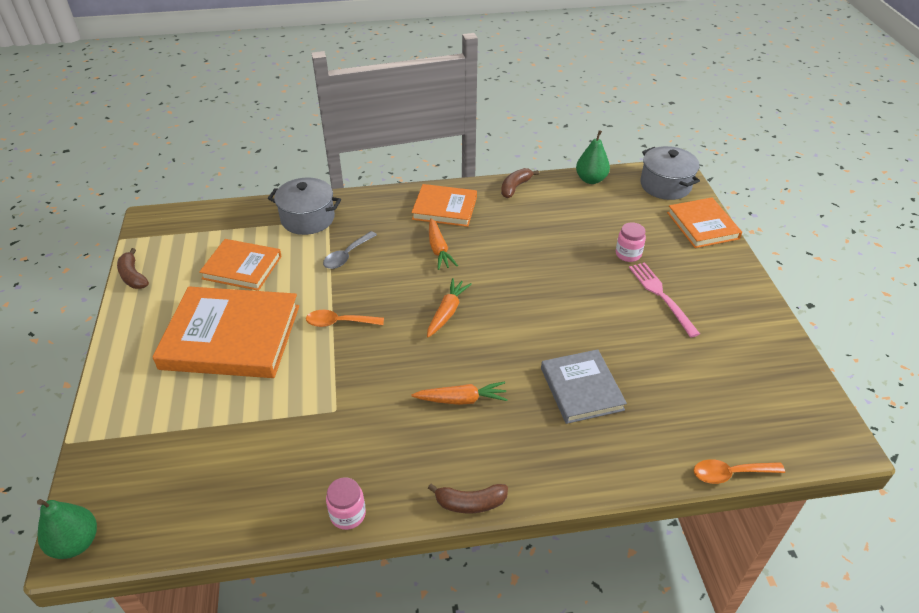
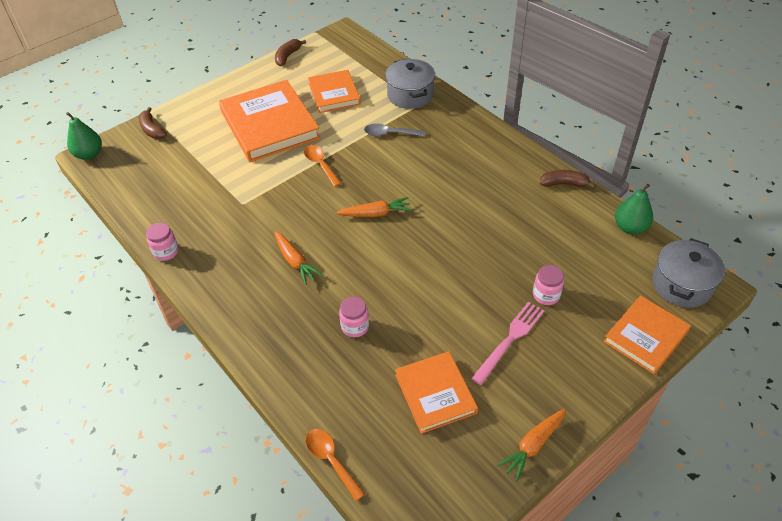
camera: 60 degrees right, 5 degrees up
orange book [411,184,477,227] -> orange book moved to [395,351,478,434]
brown banana [428,484,508,513] -> brown banana moved to [139,107,167,139]
orange carrot [429,218,458,270] -> orange carrot moved to [497,409,566,482]
grey book [541,349,627,424] -> pink jar [339,296,369,337]

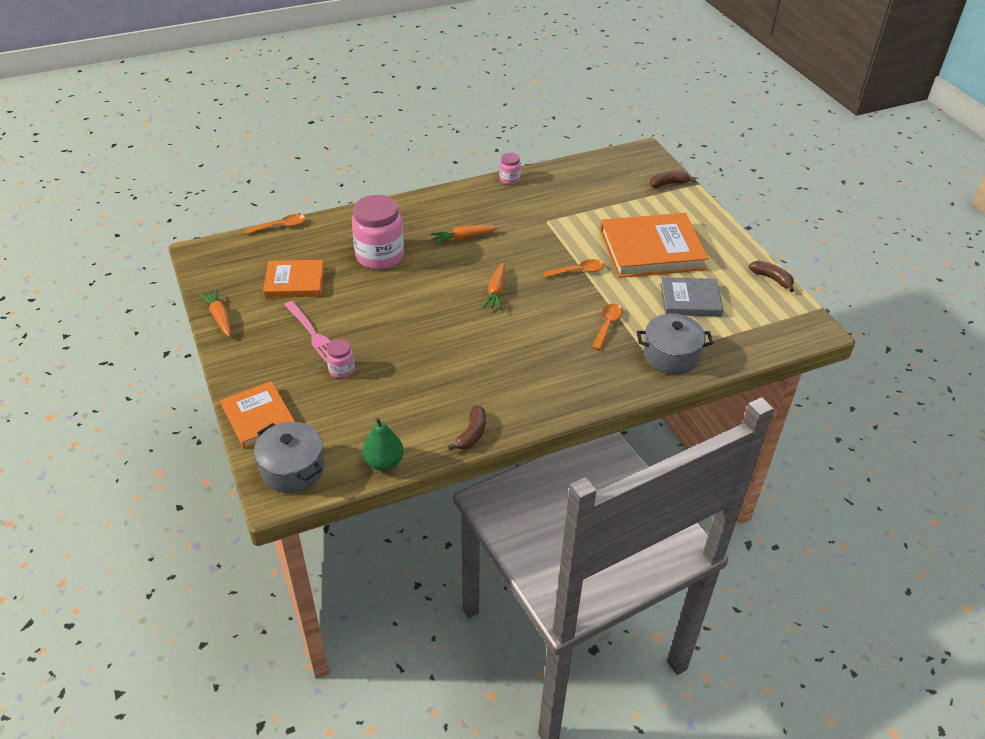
camera: 105 degrees right, 5 degrees down
green pear [66,112,102,160] -> none
orange book [308,70,361,113] -> grey book [660,277,724,316]
pink jar [339,296,369,337] -> pink jar [352,195,404,270], size x2.11
grey spoon [364,123,425,136] -> orange spoon [592,303,623,350]

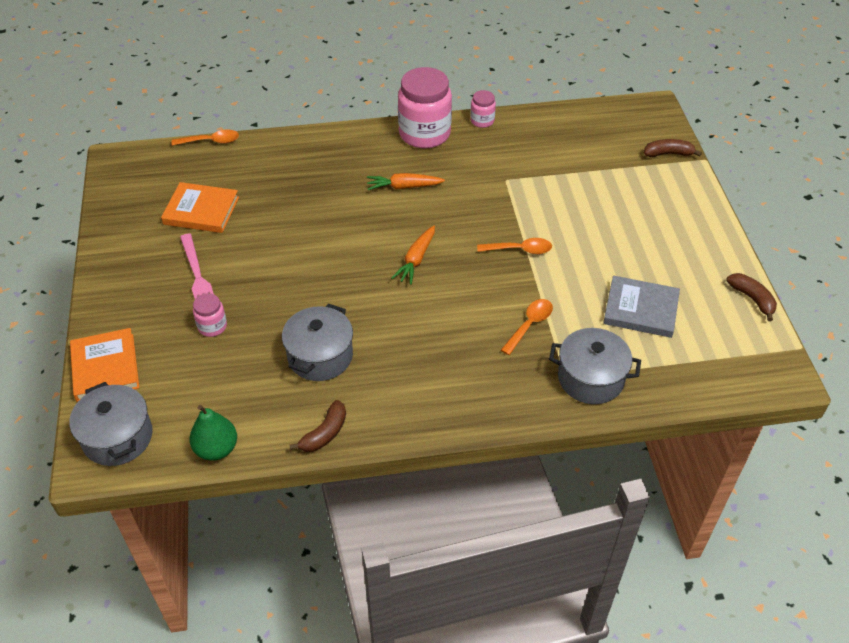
camera: 15 degrees right, 5 degrees up
orange carrot [199,289,231,337] -> none
pink jar [352,195,404,270] -> pink jar moved to [398,67,452,148]
orange book [600,213,709,278] -> none
none -> grey pot [282,304,353,381]

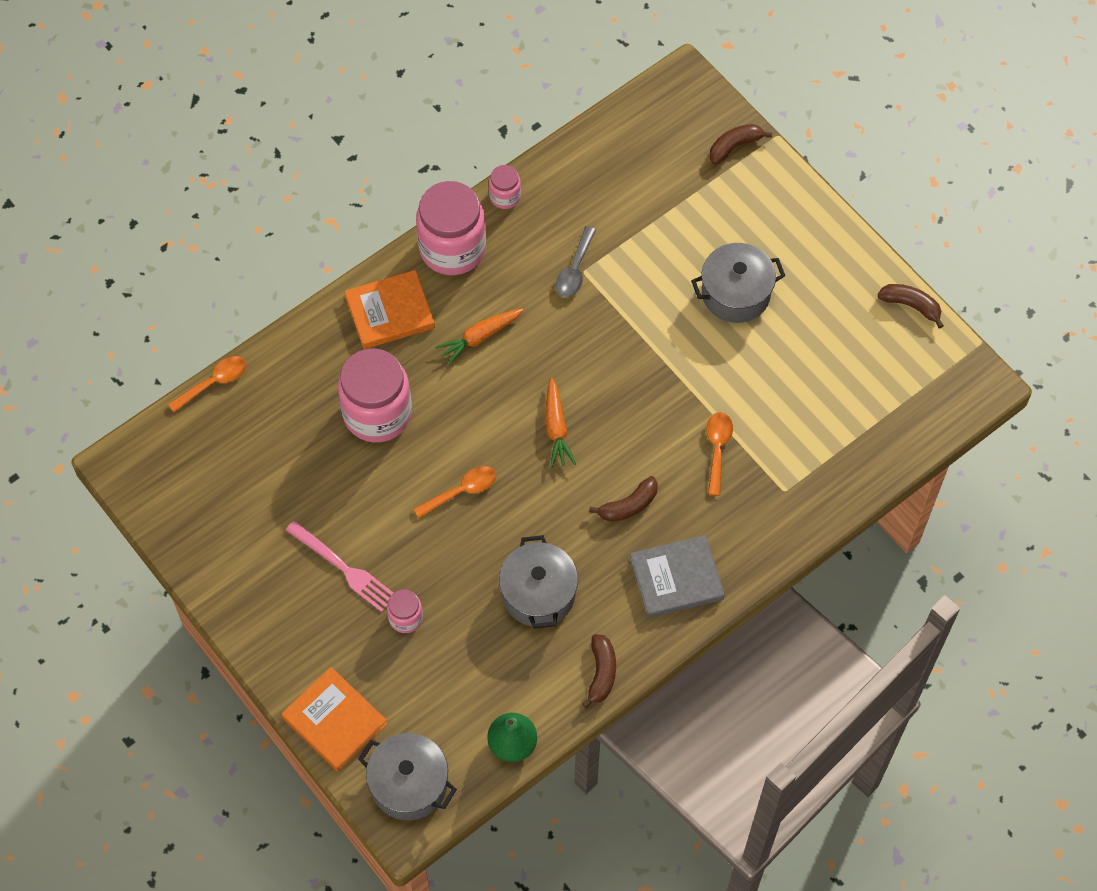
camera: 30 degrees left, 15 degrees up
orange book [161,182,239,233] -> orange book moved to [345,270,435,349]
orange spoon [477,238,552,254] -> orange spoon moved to [414,466,496,518]
grey pot [549,328,641,404] -> grey pot moved to [691,243,785,323]
grey book [603,276,680,338] -> grey book moved to [630,535,725,618]
none -> pink jar [338,348,412,443]
none -> grey spoon [556,226,596,297]
none -> brown banana [589,476,658,522]

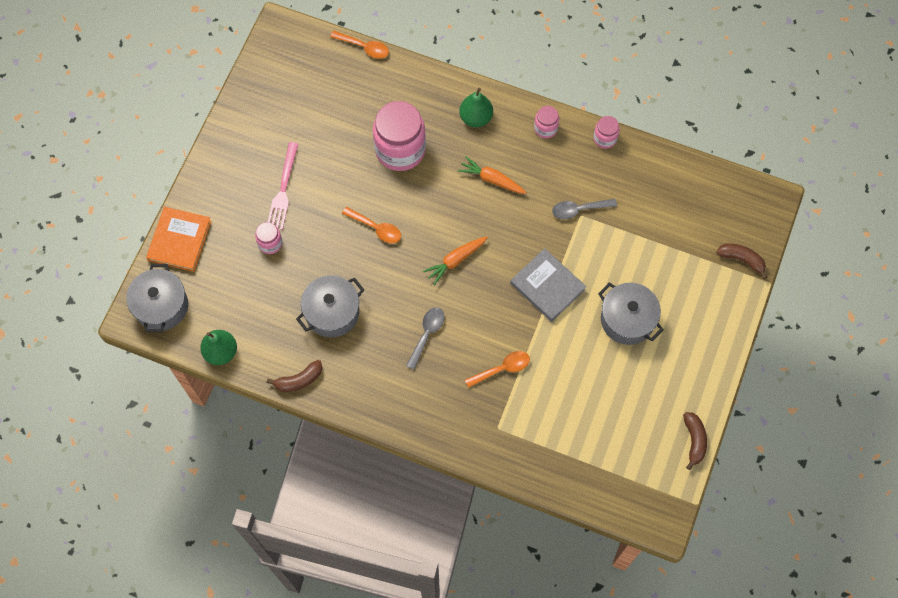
camera: 60 degrees right, 5 degrees up
orange book [345,270,435,349] -> green pear [459,88,493,127]
pink jar [416,181,486,275] -> pink jar [534,106,559,139], size x0.47
brown banana [589,476,658,522] -> grey spoon [406,307,445,369]
grey book [630,535,725,618] -> grey book moved to [510,248,586,322]

